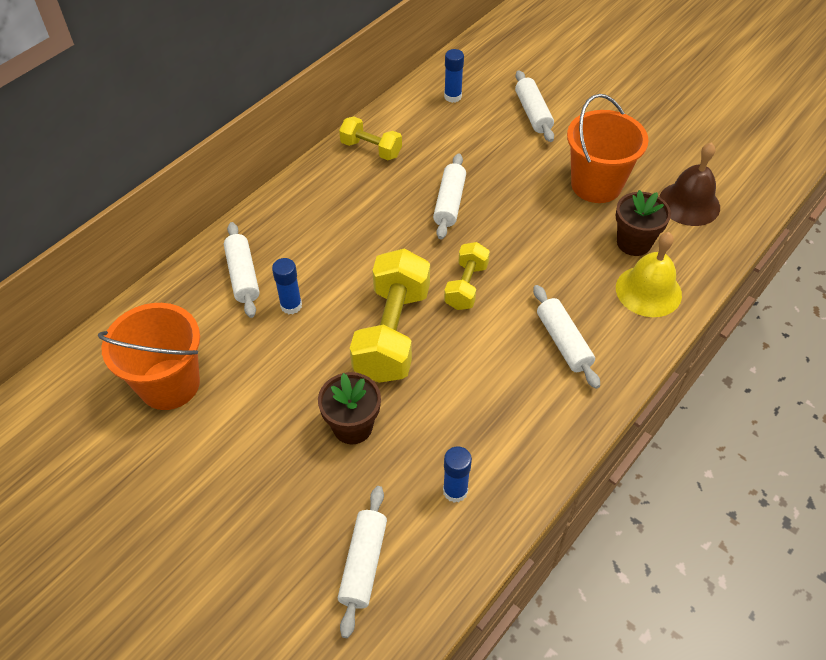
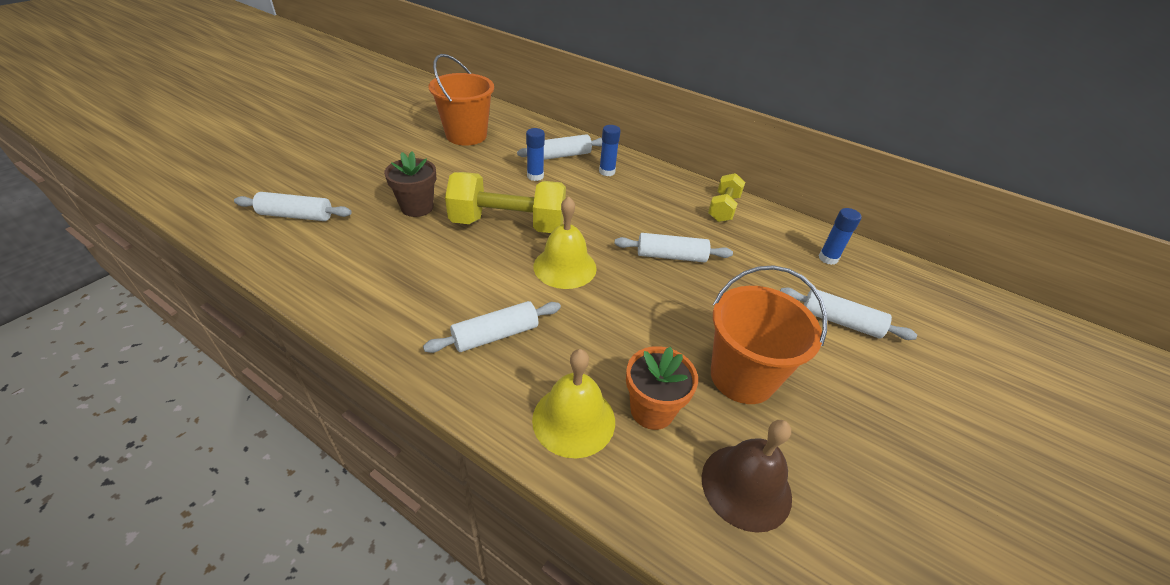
camera: 80 degrees right, 10 degrees down
blue glue stick [443,446,472,503] -> blue glue stick moved to [599,125,621,176]
yellow dumbbell [444,242,490,310] -> yellow bell [533,196,597,289]
white rolling pin [515,70,554,142] -> white rolling pin turned 45 degrees clockwise [780,288,917,340]
brown flower pot [615,190,671,256] -> orange flower pot [626,346,698,430]

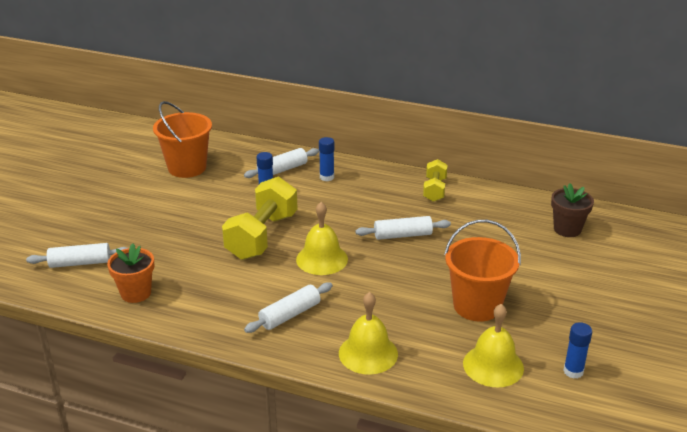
camera: 10 degrees left, 10 degrees down
brown flower pot [384,151,436,217] -> brown flower pot moved to [551,183,594,237]
yellow dumbbell [445,172,566,233] -> yellow dumbbell turned 60 degrees counterclockwise [222,177,297,260]
orange flower pot [626,346,698,430] -> orange flower pot moved to [107,243,154,303]
brown bell [702,420,792,533] -> yellow bell [463,304,524,387]
white rolling pin [780,288,917,340] -> none
blue glue stick [819,208,861,265] -> blue glue stick moved to [563,322,592,379]

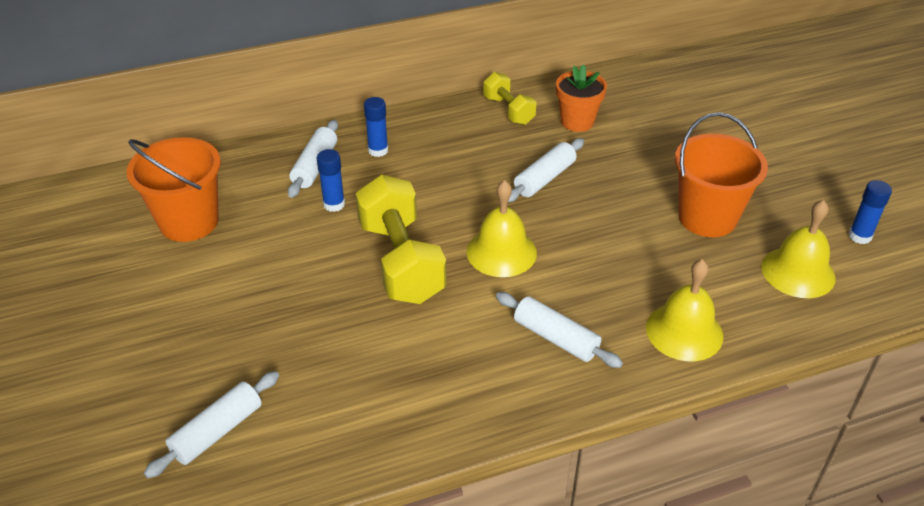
camera: 40 degrees left, 10 degrees up
orange flower pot [107,243,154,303] -> orange flower pot moved to [556,64,607,132]
white rolling pin [244,282,333,333] -> white rolling pin turned 60 degrees counterclockwise [496,292,623,368]
brown flower pot [551,183,594,237] -> none

